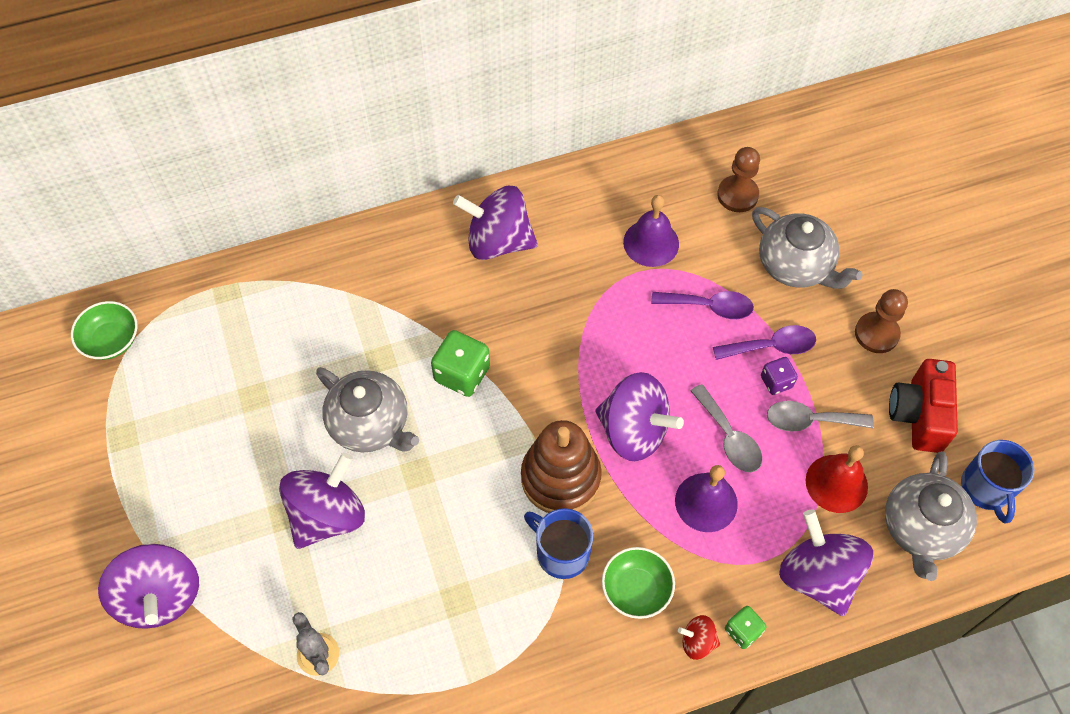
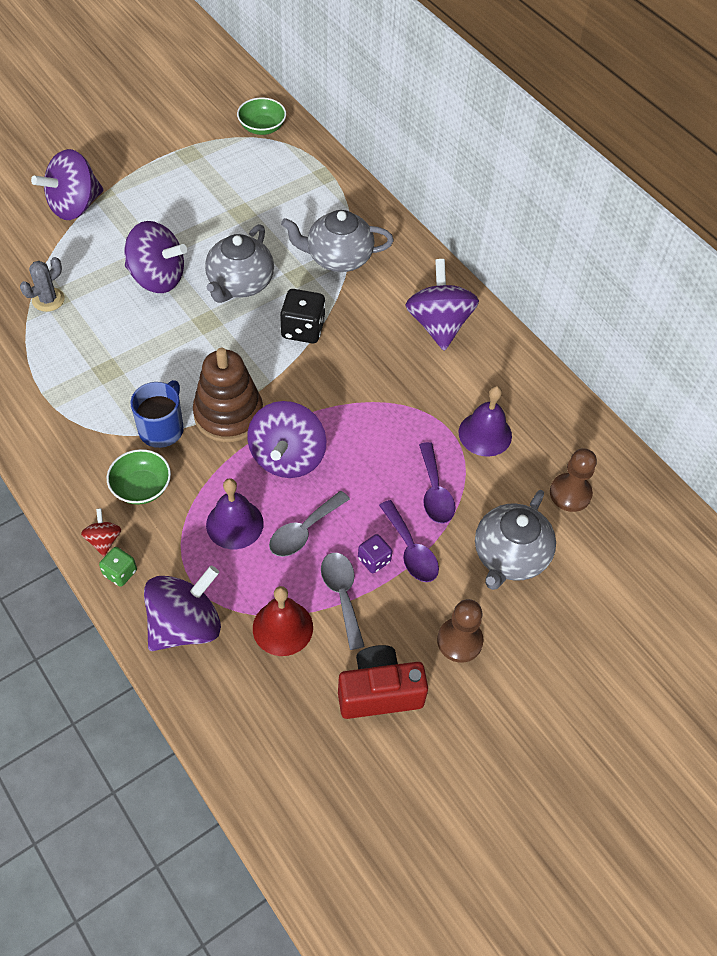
camera: 70 degrees right, 5 degrees down
green dice [431,330,490,397] -> black dice [280,289,326,343]
grey teapot [885,451,977,581] -> grey teapot moved to [281,210,394,272]
blue mug [961,440,1034,524] -> none

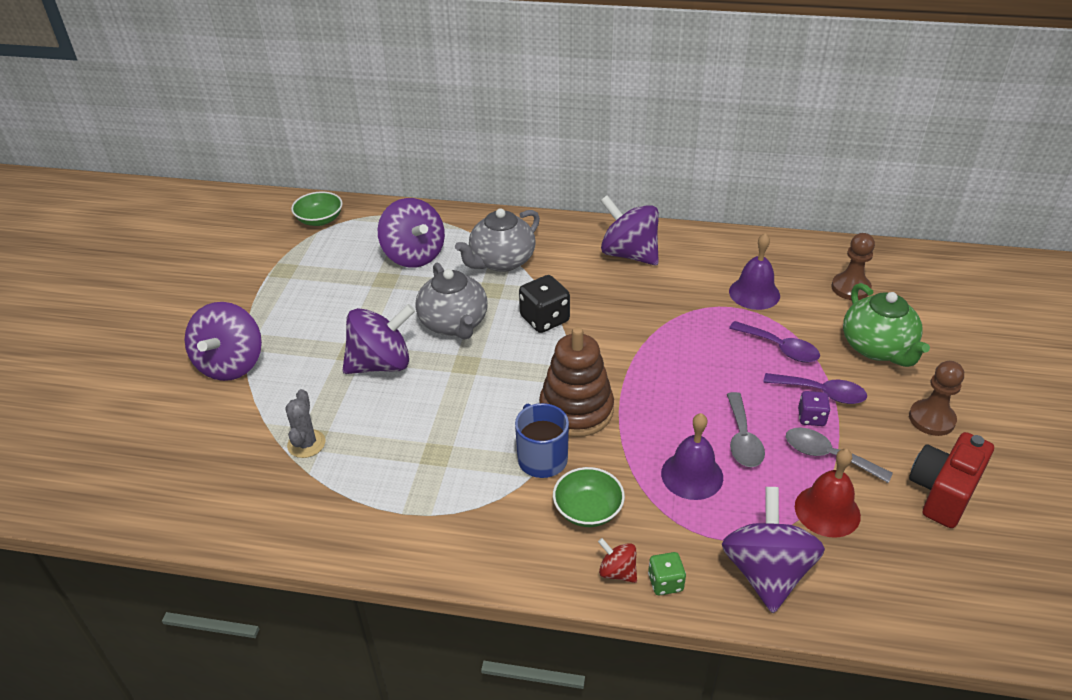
camera: 40 degrees left, 15 degrees down
purple spinning top [247,401,326,478] -> purple spinning top moved to [378,198,445,268]
grey teapot [475,490,556,590] -> green teapot [843,283,930,367]

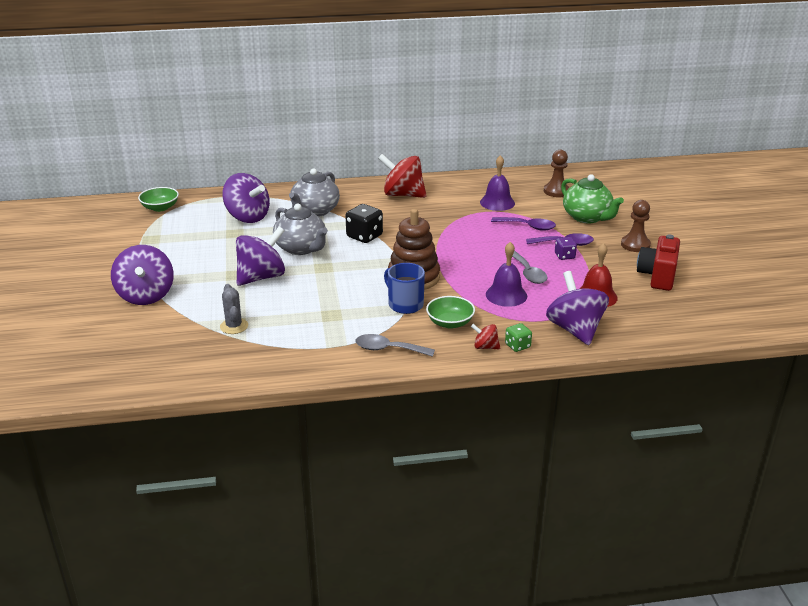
camera: 20 degrees left, 10 degrees down
purple spinning top [601,195,659,265] -> red spinning top [378,154,426,198]
grey spoon [786,427,893,483] -> grey spoon moved to [355,334,435,357]

